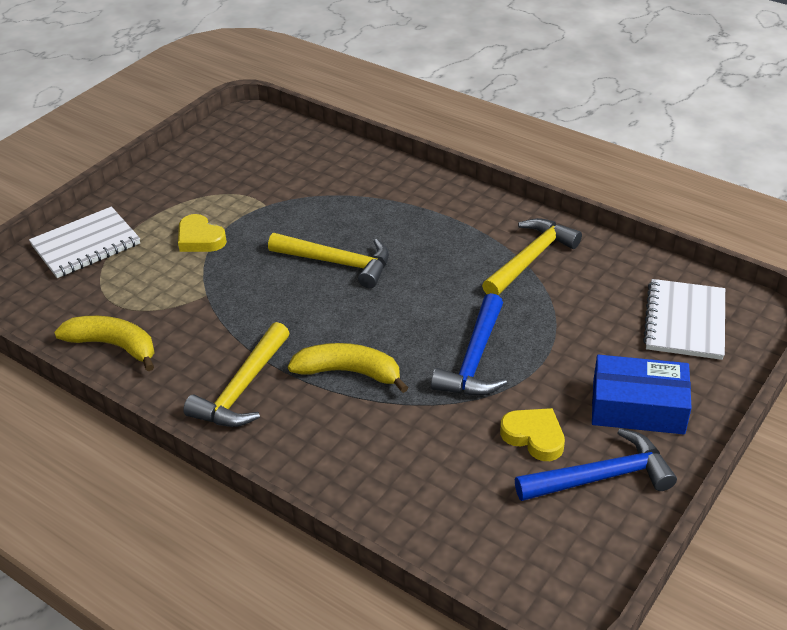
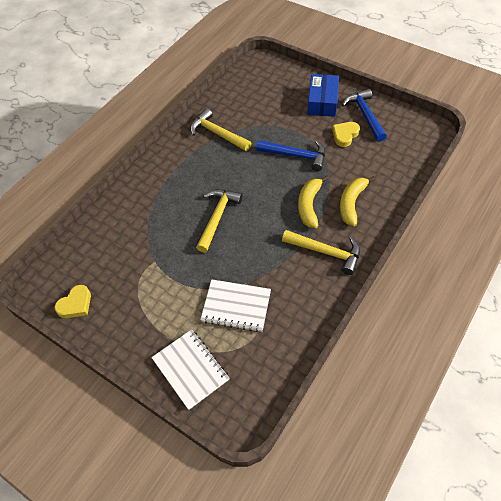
camera: 90 degrees left, 15 degrees up
yellow banana [54,316,155,371] -> yellow banana moved to [340,176,375,226]
yellow heart [178,214,227,252] -> yellow heart moved to [55,285,91,318]
white notebook [643,279,725,360] -> white notebook moved to [200,279,271,332]

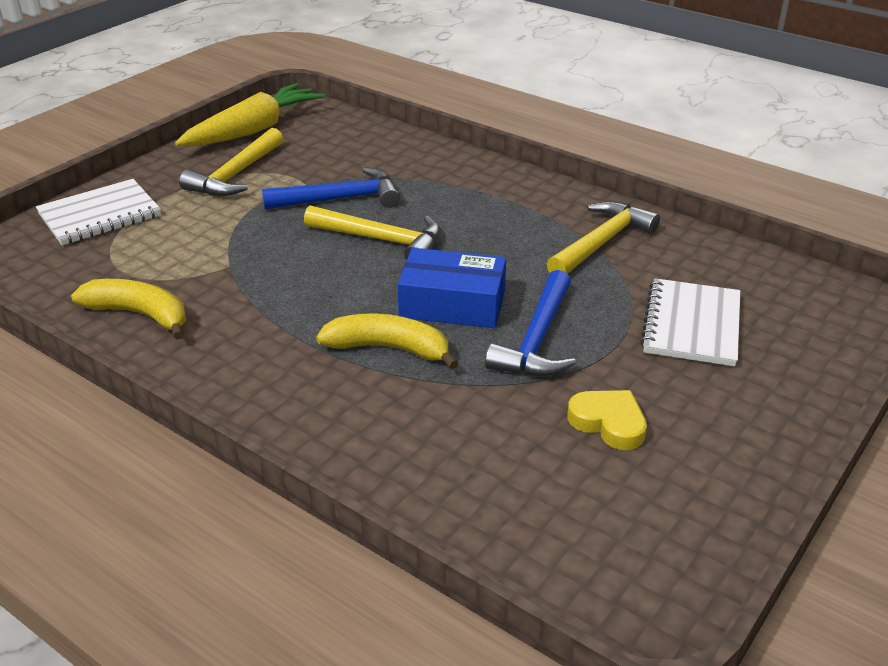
camera: 90 degrees right, 20 degrees down
yellow heart [55,285,91,318] -> yellow carrot [175,83,325,146]
white notebook [200,279,271,332] -> white notebook moved to [640,278,740,366]
yellow hammer [282,230,360,275] -> yellow hammer moved to [179,128,283,196]
blue box [307,74,339,117] -> blue box moved to [398,248,506,328]
yellow banana [340,176,375,226] -> yellow banana moved to [71,279,186,340]
blue hammer [342,89,387,142] -> blue hammer moved to [262,167,400,210]

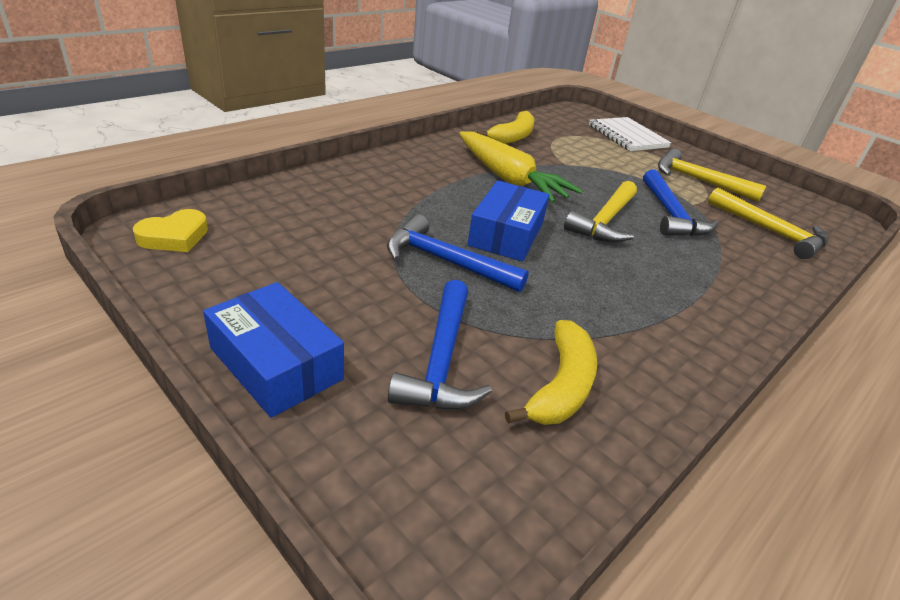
camera: 95 degrees right, 0 degrees up
yellow carrot [175,83,325,146] -> yellow carrot moved to [459,132,583,203]
yellow banana [316,313,458,370] -> yellow banana moved to [505,320,597,425]
yellow hammer [547,201,660,274] -> yellow hammer moved to [708,188,828,259]
yellow heart [567,390,647,450] -> yellow heart moved to [133,209,208,252]
white notebook [640,278,740,366] -> blue hammer [388,280,492,410]
none -> blue box [203,282,344,418]

